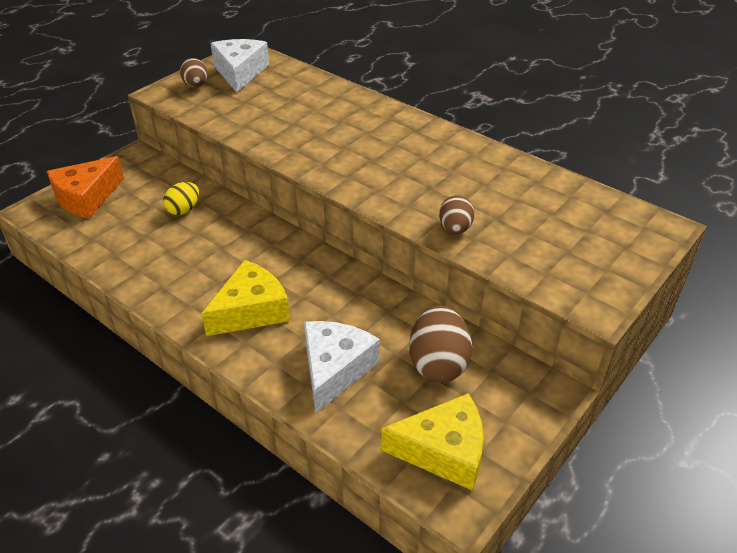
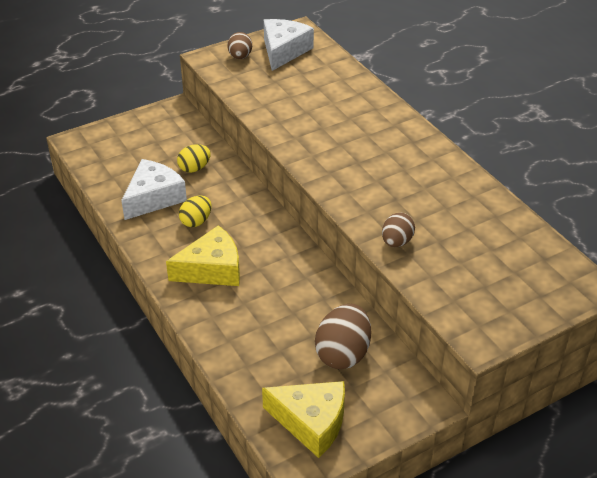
camera: 20 degrees right, 0 degrees up
orange cheese [47,156,124,219] -> none
white cheese [304,321,380,413] -> white cheese moved to [121,159,187,220]
none -> yellow egg [179,195,212,227]

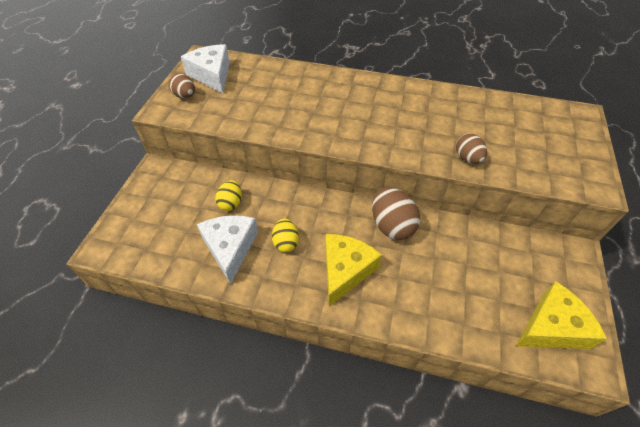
camera: 45 degrees left, 10 degrees up
brown egg [315,304,371,369] -> brown egg moved to [372,187,420,240]

